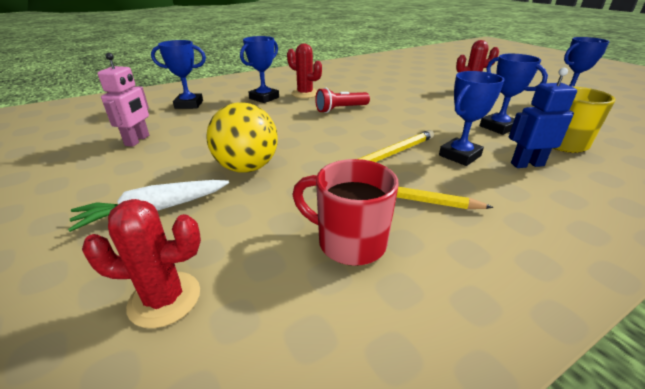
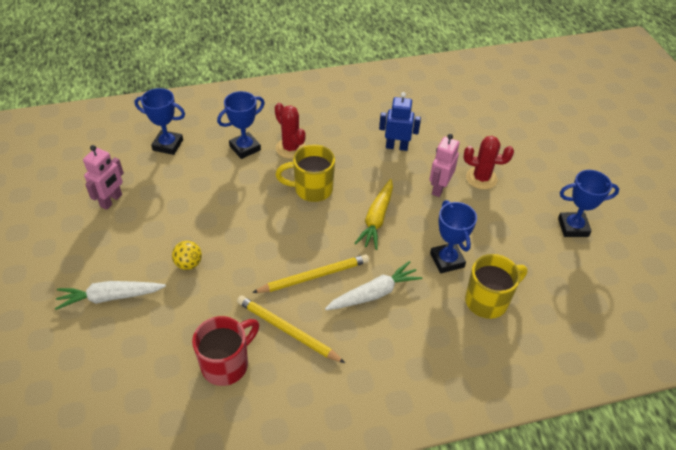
camera: 15 degrees right, 15 degrees up
red cactus [82,199,201,328] -> none
yellow ball [206,102,278,173] -> yellow ball [172,241,202,270], size x0.52
red mug [293,159,399,266] -> red mug turned 90 degrees clockwise [192,316,259,386]
red flashlight [315,88,370,113] -> yellow mug [275,144,335,202]
blue trophy [439,71,505,166] -> white carrot [325,261,422,310]
blue robot [508,68,577,168] -> blue robot moved to [379,92,421,151]
none -> yellow carrot [354,179,393,250]
none -> pink robot [429,134,459,197]

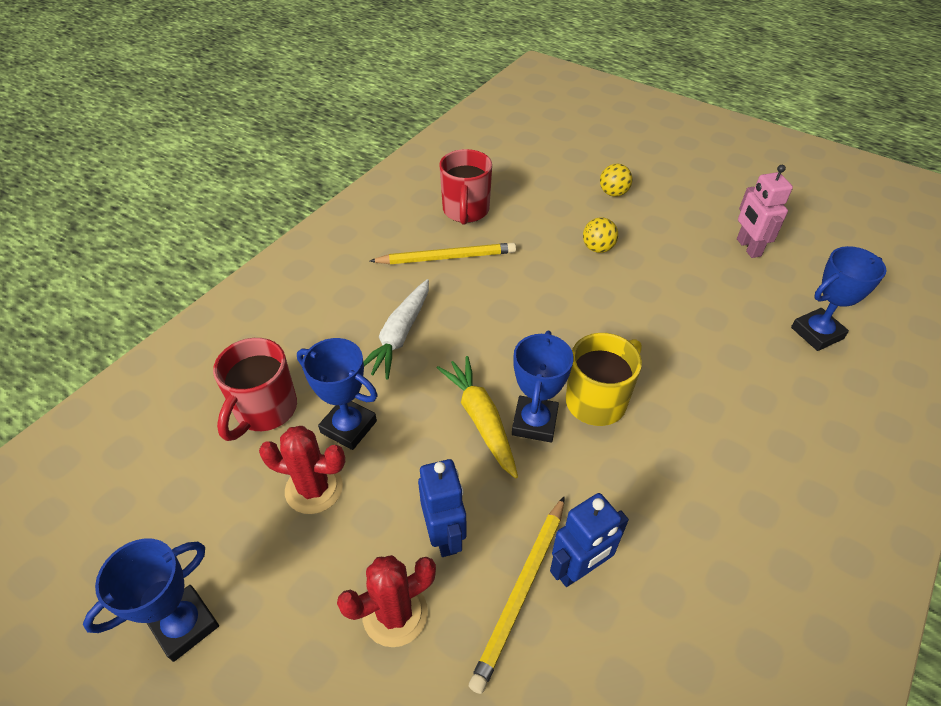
camera: 140 degrees right, 0 degrees up
white carrot [55,281,166,310] -> yellow ball [600,164,633,197]
blue trophy [217,91,265,159] -> blue trophy moved to [512,331,574,442]
yellow pencil [252,254,369,293] -> yellow pencil moved to [469,496,565,694]
red cactus [275,103,306,159] -> red cactus moved to [259,426,346,514]
pink robot [429,134,459,197] -> blue robot [418,459,467,557]
yellow mug [465,254,527,319] -> red mug [213,338,297,441]

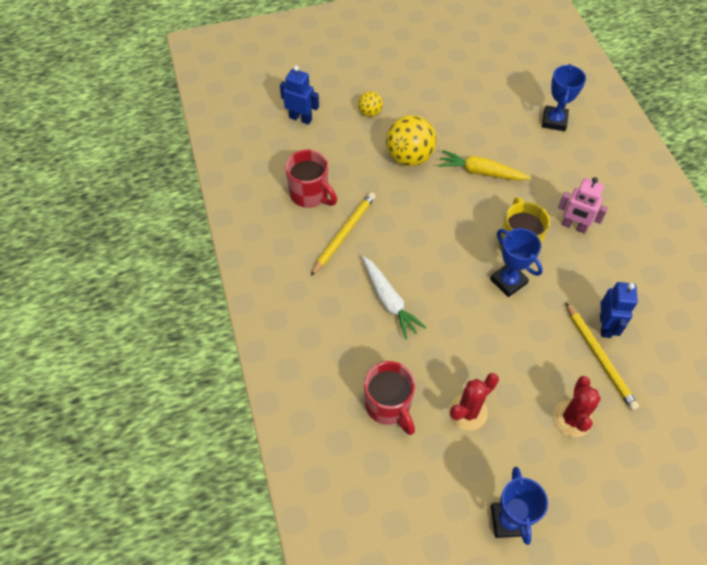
camera: 50 degrees left, 10 degrees up
blue trophy [297,338,377,450] -> none
blue robot [418,459,467,557] -> blue robot moved to [280,66,319,125]
yellow carrot [437,356,518,479] -> yellow carrot moved to [438,150,531,181]
yellow ball [583,217,618,253] -> yellow ball [386,115,436,166], size x1.91
pink robot [737,165,793,258] -> pink robot moved to [558,177,608,233]

